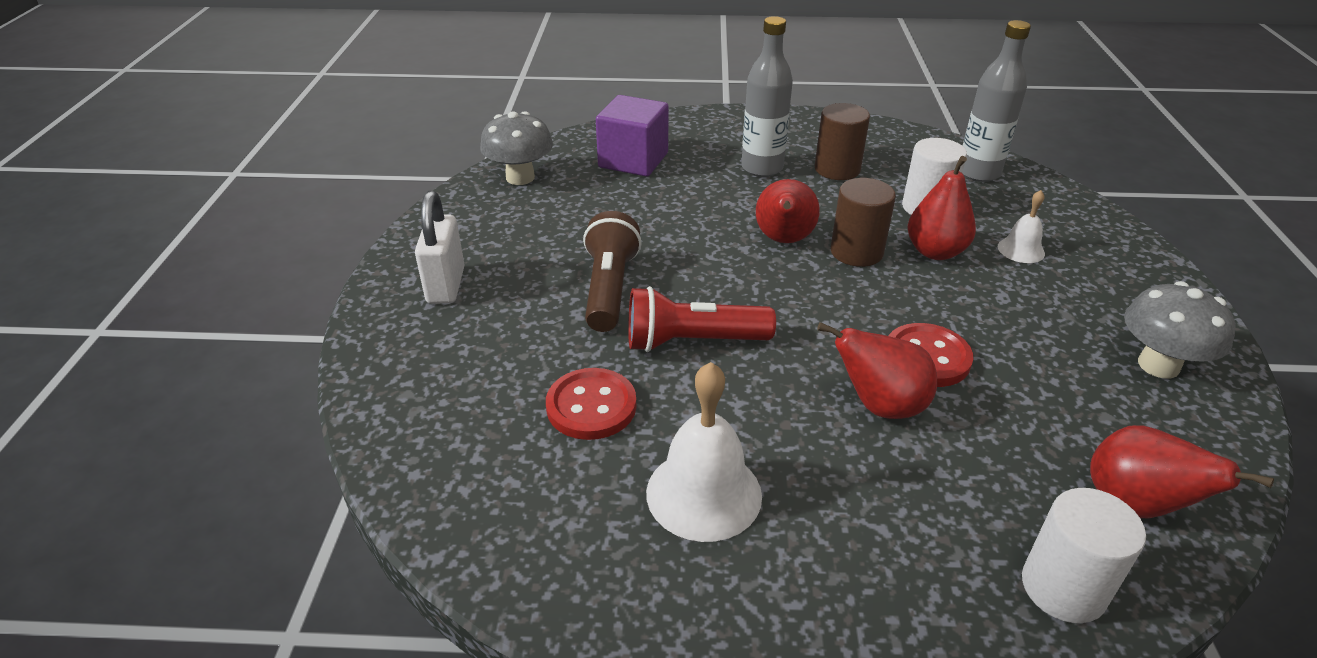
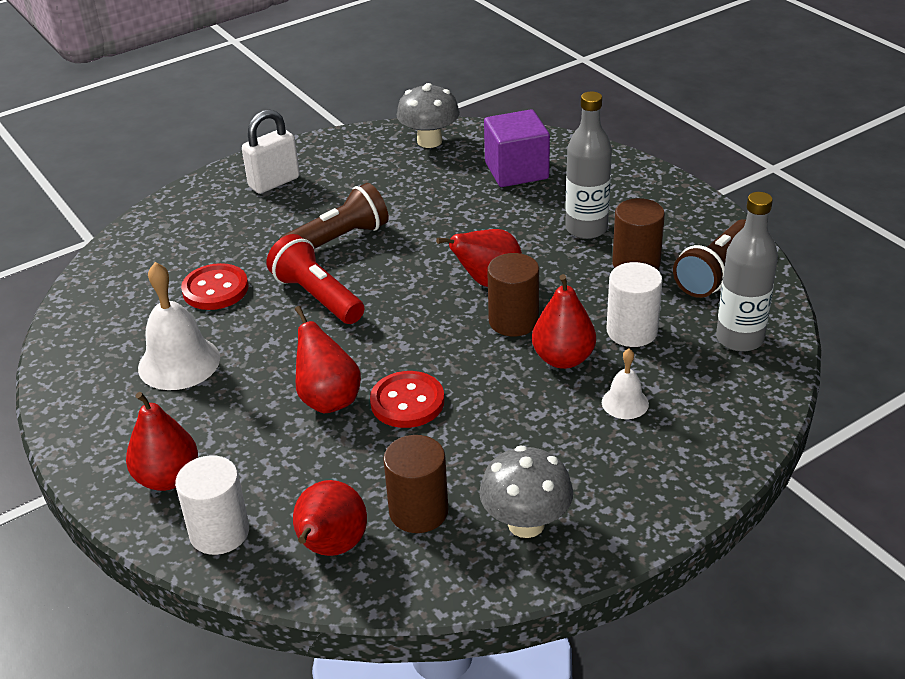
camera: 55 degrees right, 0 degrees up
none -> red pear [126,392,198,491]
none -> brown cylinder [383,435,448,533]
none -> brown flashlight [673,219,746,298]

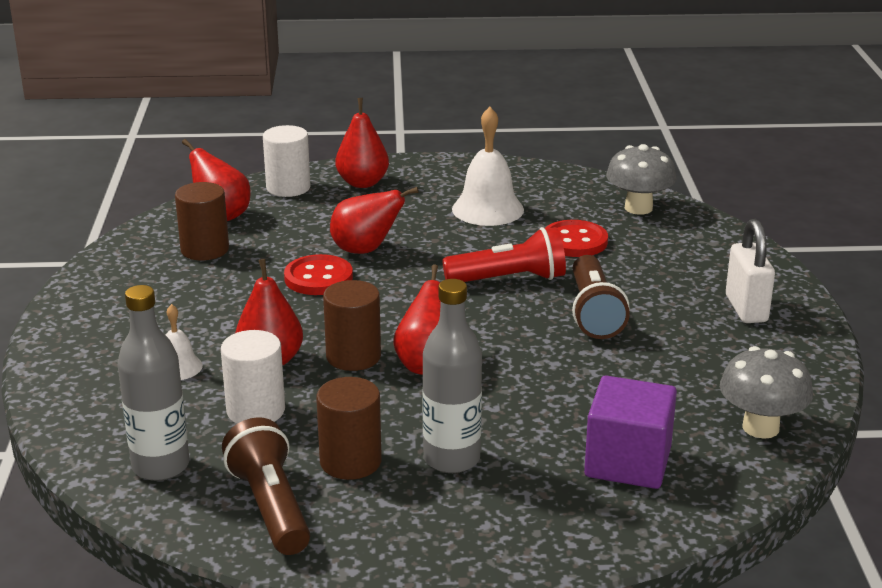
camera: 120 degrees right, 10 degrees down
grey mushroom [479,446,573,538] -> grey mushroom moved to [606,144,676,215]

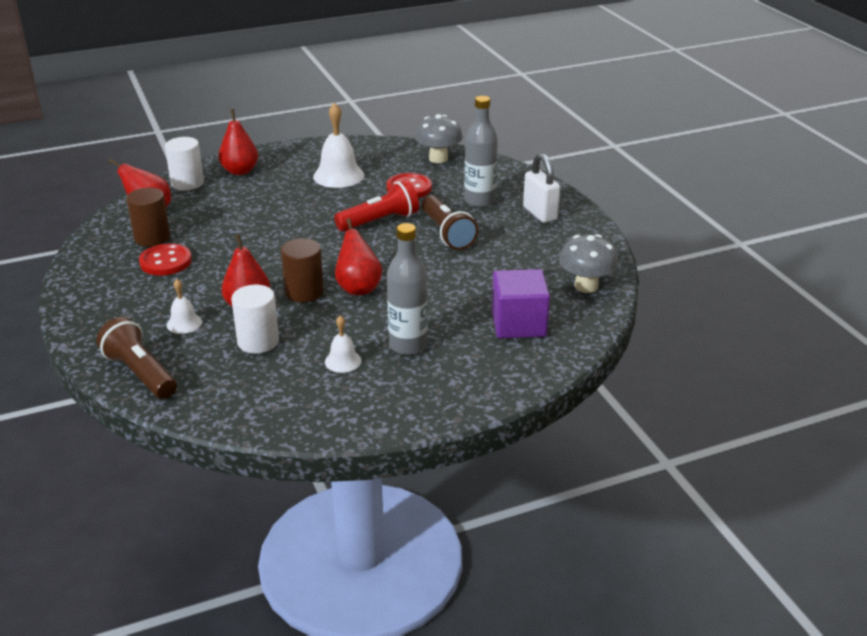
camera: 20 degrees left, 5 degrees up
grey bottle [117,285,189,481] -> grey bottle moved to [464,96,498,207]
brown flashlight [222,417,310,555] -> brown flashlight moved to [96,317,177,399]
red button [284,254,353,295] -> red button moved to [139,243,192,276]
brown cylinder [316,377,382,480] -> white bell [325,315,362,373]
red pear [330,187,418,254] -> none

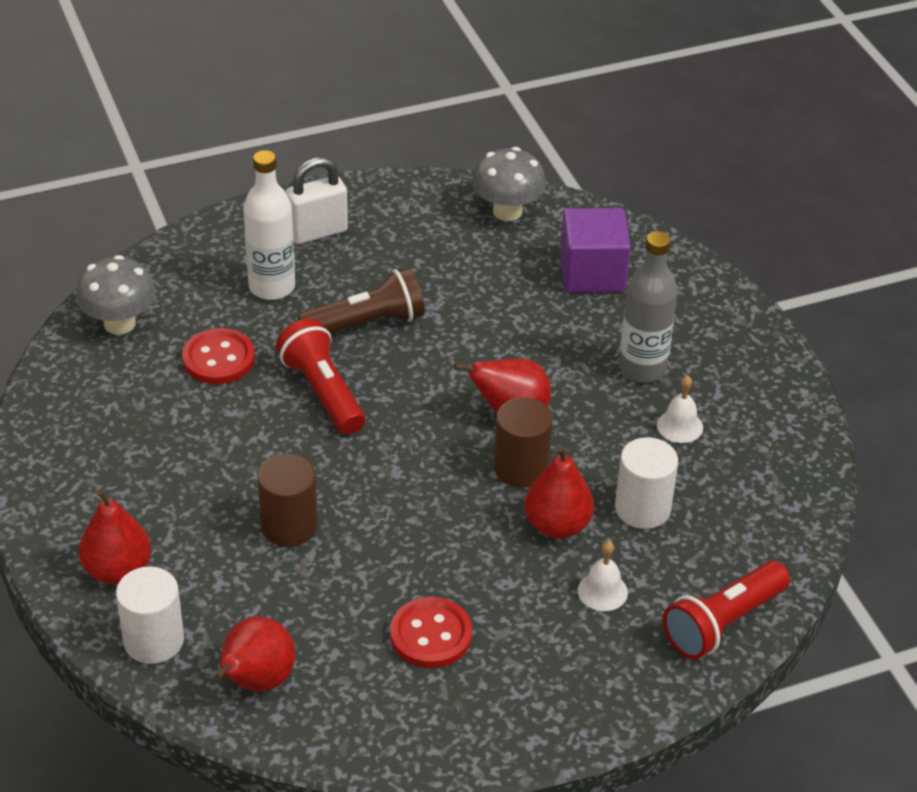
camera: 90 degrees left, 10 degrees up
brown flashlight [96,317,177,399] -> red flashlight [663,561,790,659]
brown cylinder [126,188,171,247] -> brown cylinder moved to [257,454,318,547]
white bell [313,103,364,188] -> none
grey bottle [464,96,498,207] -> white bottle [243,150,295,300]

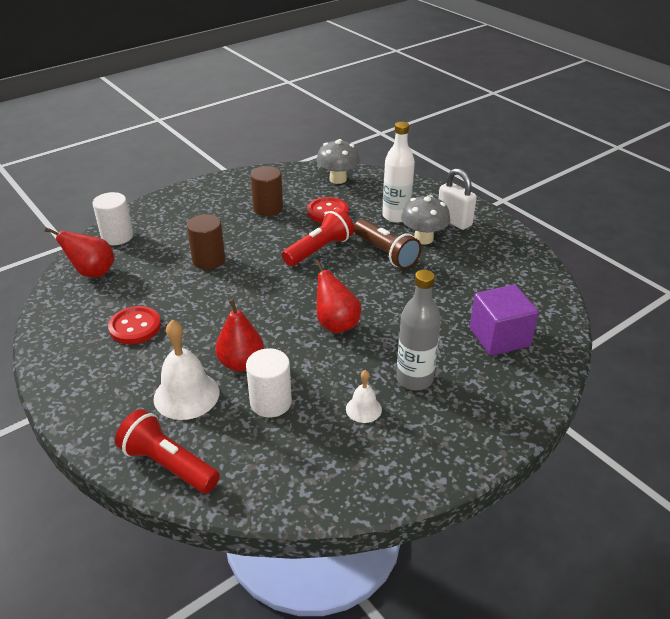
camera: 75 degrees right, 5 degrees down
red pear [79,489,151,585] -> none
grey mushroom [472,147,546,221] -> grey mushroom moved to [401,195,450,245]
brown cylinder [494,397,553,488] -> brown cylinder moved to [250,166,283,216]
white bell [578,541,628,611] -> white bell [153,319,219,420], size x1.84

